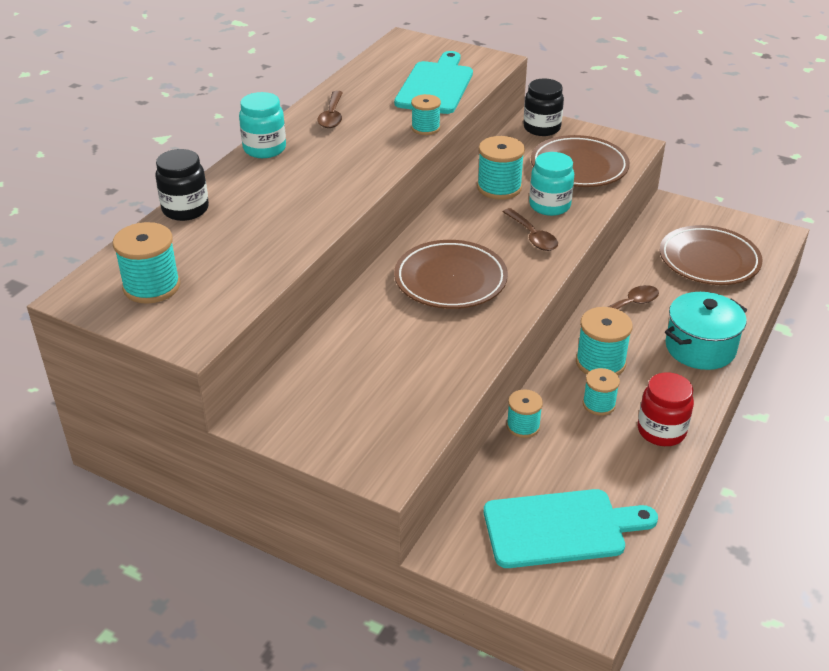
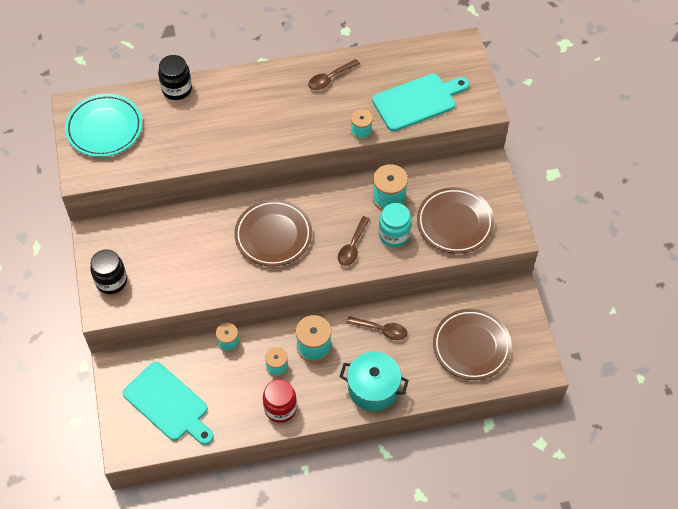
camera: 50 degrees right, 20 degrees up
turquoise spool [113,222,180,304] -> turquoise plate [65,94,143,157]
turquoise jar [239,92,286,158] -> none
black jar [523,79,564,136] -> black jar moved to [90,250,127,294]

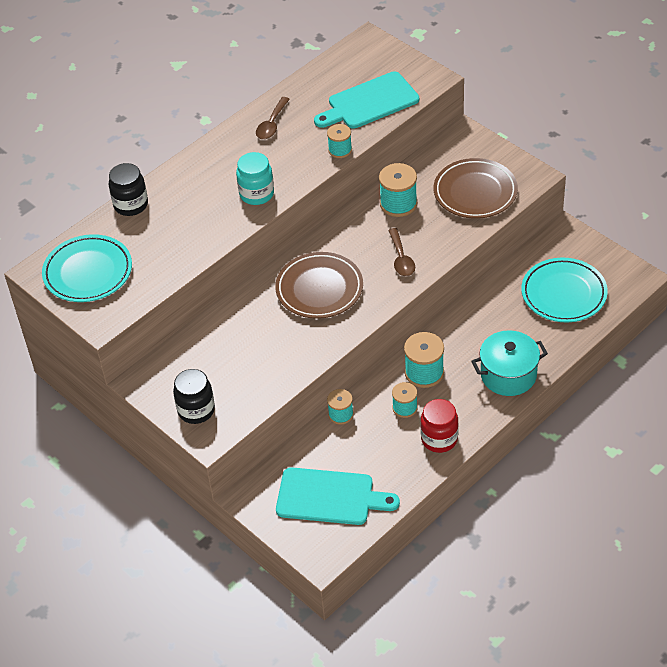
camera: 30 degrees left, 10 degrees down
brown spoon [346,316,407,340] -> none
turquoise cutting board [372,74,469,131] -> turquoise cutting board turned 150 degrees counterclockwise [314,71,419,129]
turquoise jar [379,203,411,247] -> turquoise jar moved to [236,152,274,205]
brown plate [433,309,512,380] -> turquoise plate [521,258,608,322]

